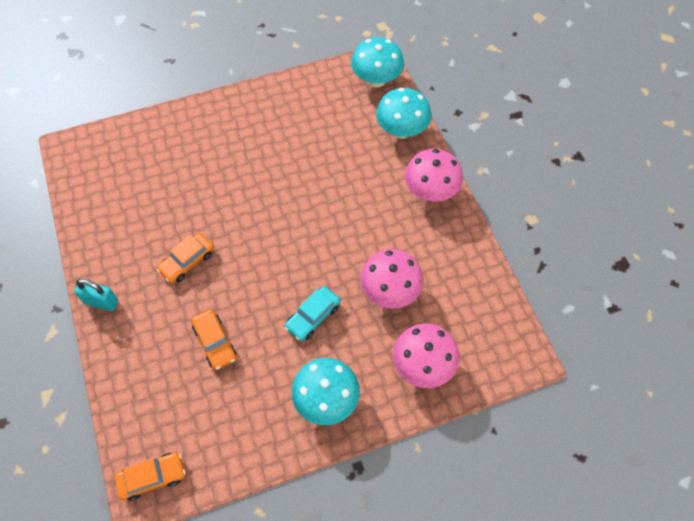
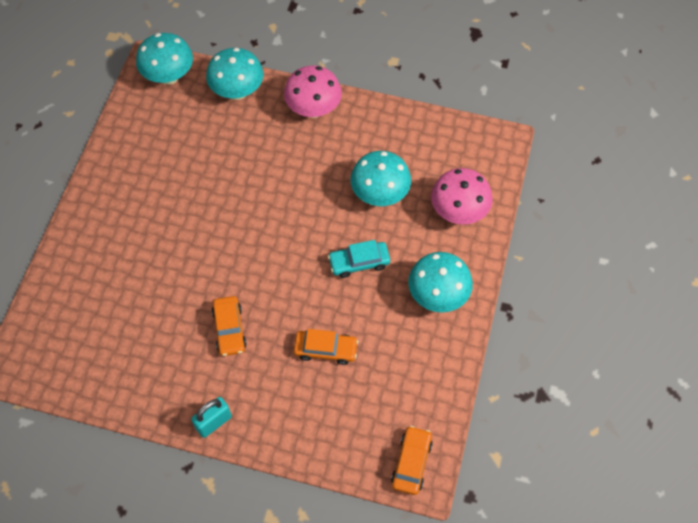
camera: 55 degrees left, 0 degrees up
turquoise car [285,286,341,341] -> turquoise car turned 90 degrees clockwise [328,240,390,278]
pink mushroom [360,249,423,308] -> turquoise mushroom [351,151,411,206]

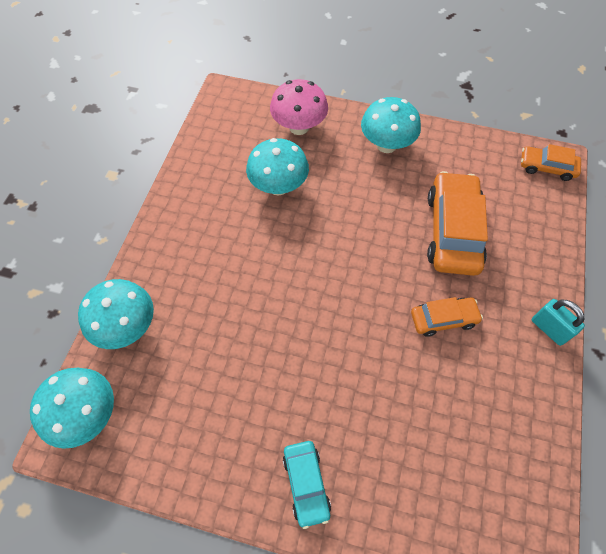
camera: 90 degrees left, 0 degrees up
pink mushroom [284,66,342,118] -> none
orange car [294,329,358,365] -> orange car [427,171,488,276], size x1.83
turquoise car [328,240,390,278] -> turquoise car moved to [283,441,331,529]

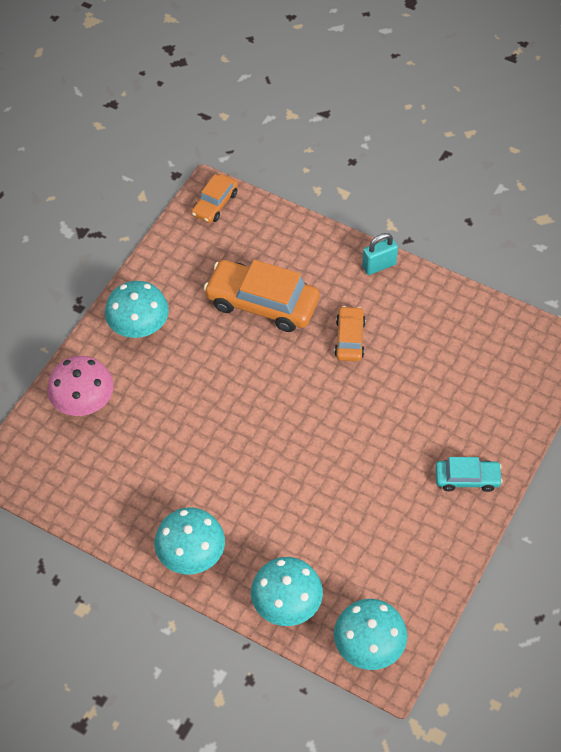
camera: 75 degrees left, 5 degrees down
turquoise mushroom [246,138,309,195] -> turquoise mushroom moved to [154,508,225,574]

